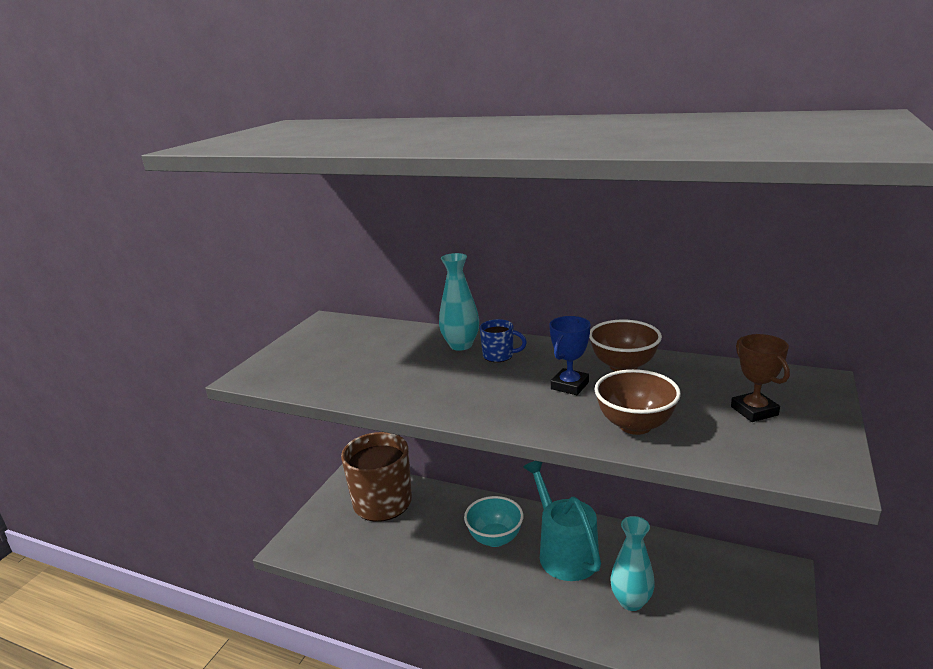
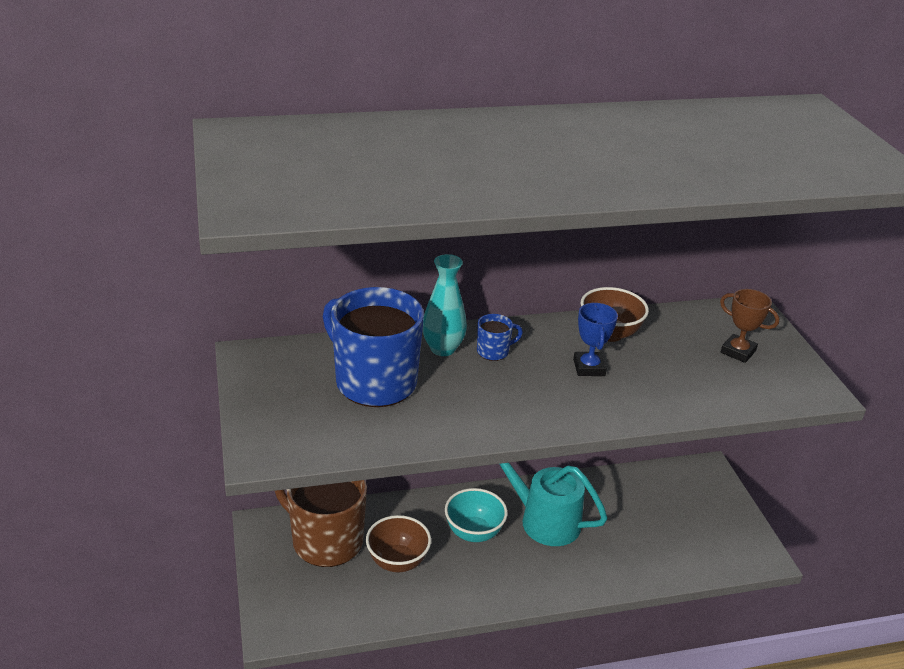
camera: 40 degrees left, 10 degrees up
brown bowl [595,369,681,435] -> brown bowl moved to [366,515,431,572]
turquoise vase [610,516,655,611] -> none
none -> blue mug [323,287,424,407]

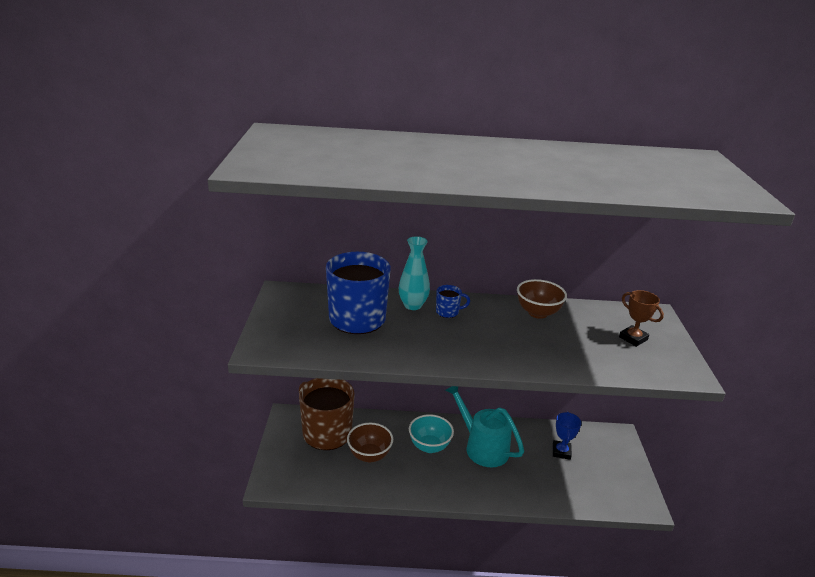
camera: 15 degrees right, 5 degrees down
blue trophy [573,303,618,376] -> blue trophy moved to [553,412,581,460]

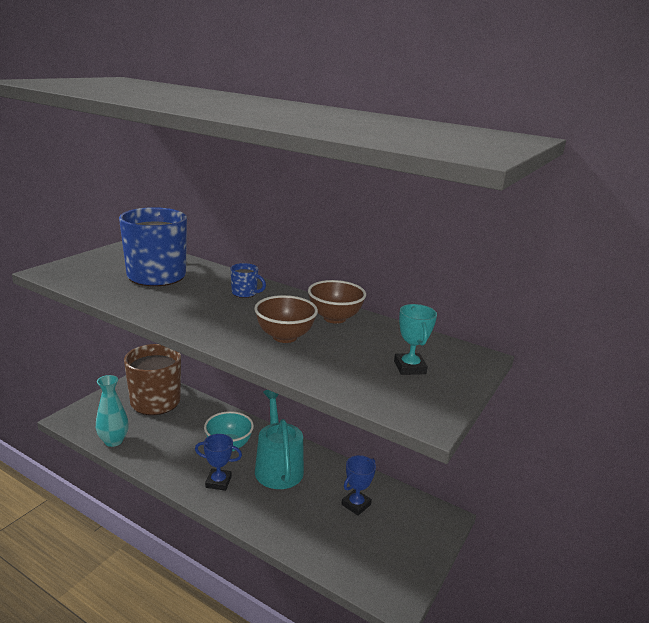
camera: 30 degrees right, 5 degrees down
brown bowl [347,423,393,462] -> brown bowl moved to [254,295,318,343]
turquoise vase [399,236,430,310] -> turquoise vase moved to [96,375,129,447]
brown trophy [619,290,664,347] -> turquoise trophy [394,304,437,375]
none -> blue trophy [195,434,242,491]

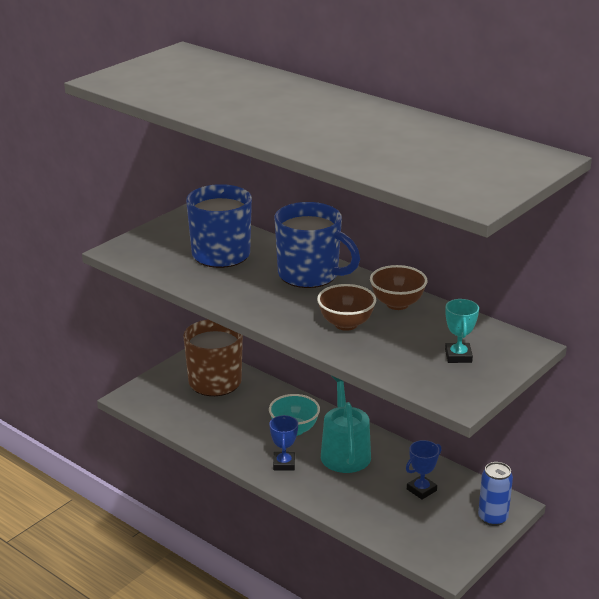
camera: 10 degrees right, 5 degrees up
turquoise vase [96,375,129,447] -> none
blue trophy [195,434,242,491] -> blue trophy turned 75 degrees clockwise [269,415,298,471]
blue mug [231,263,266,298] -> blue mug [275,202,360,288], size x2.38
none -> blue can [478,462,513,526]

